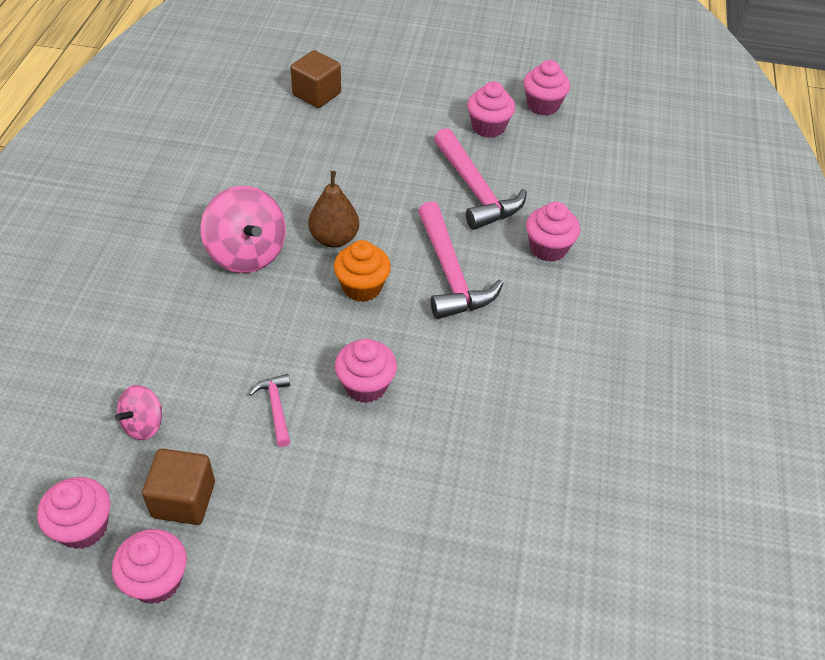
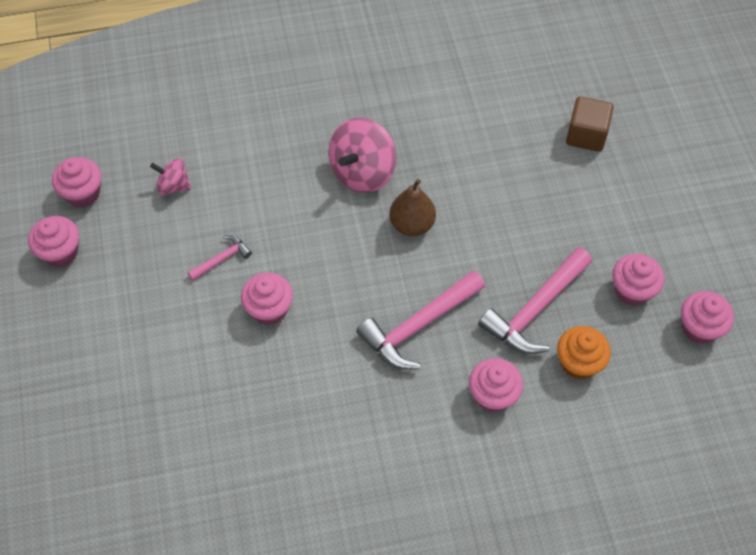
camera: 70 degrees right, 10 degrees up
brown cube [142,449,215,525] -> none
orange cupcake [334,240,391,302] -> orange cupcake moved to [557,326,611,380]

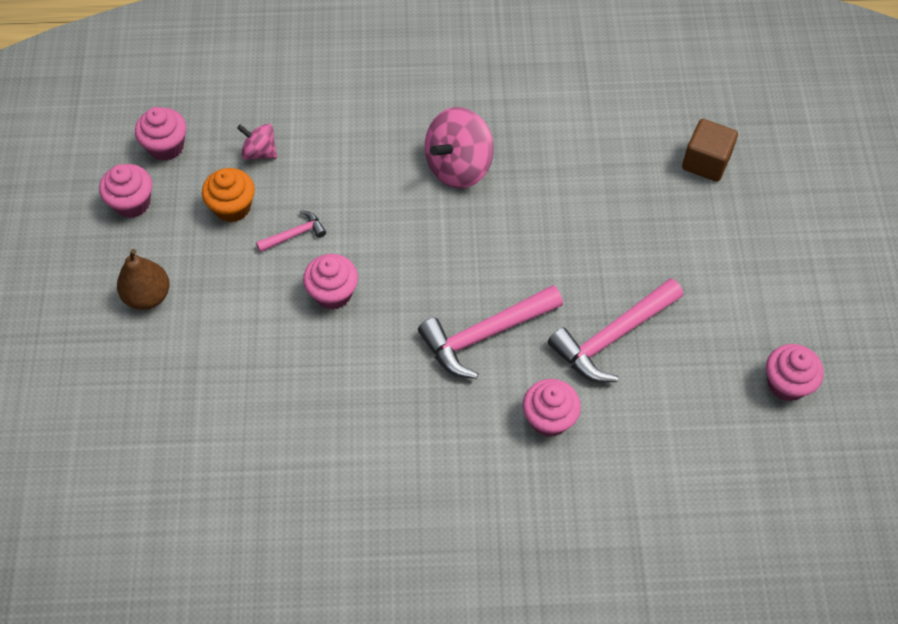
camera: 10 degrees right, 0 degrees up
brown pear [389,179,436,236] -> brown pear moved to [117,249,170,310]
orange cupcake [557,326,611,380] -> orange cupcake moved to [202,168,255,222]
pink cupcake [612,254,664,306] -> none

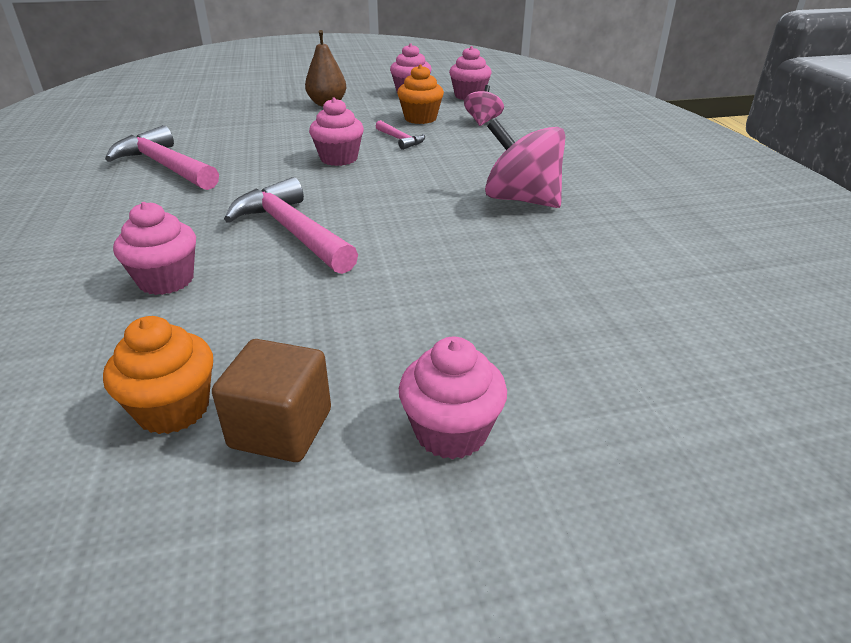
camera: 80 degrees right, 25 degrees down
pink hammer [548,278,683,383] -> pink hammer moved to [105,125,219,190]
brown cube [682,119,738,182] -> brown cube moved to [212,339,331,462]
pink cupcake [766,344,824,401] -> pink cupcake moved to [399,337,507,459]
none -> orange cupcake [103,316,213,434]

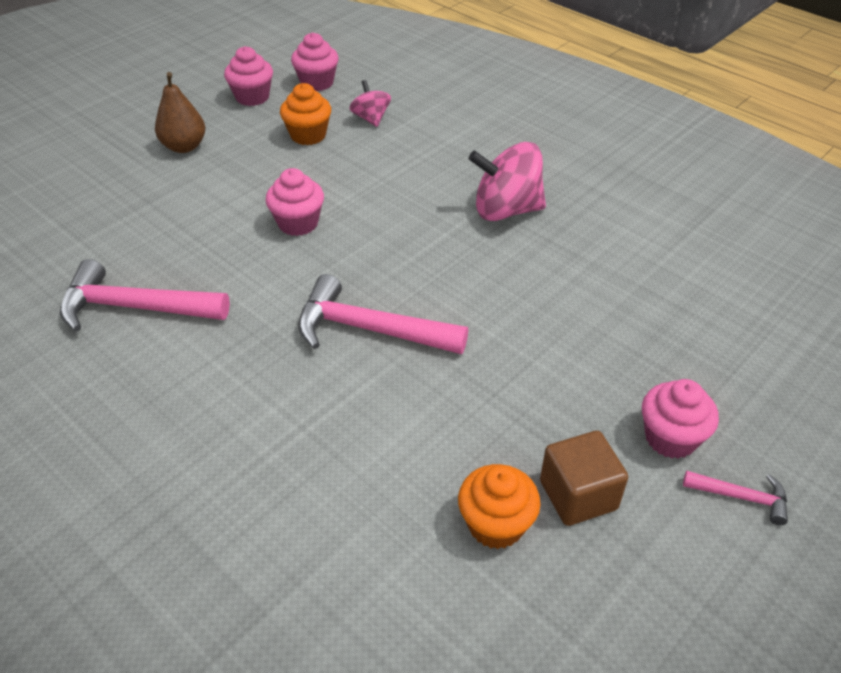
camera: 35 degrees left, 10 degrees up
pink cupcake [113,202,196,295] -> none
pink hammer [376,120,425,150] -> pink hammer moved to [683,471,788,525]

